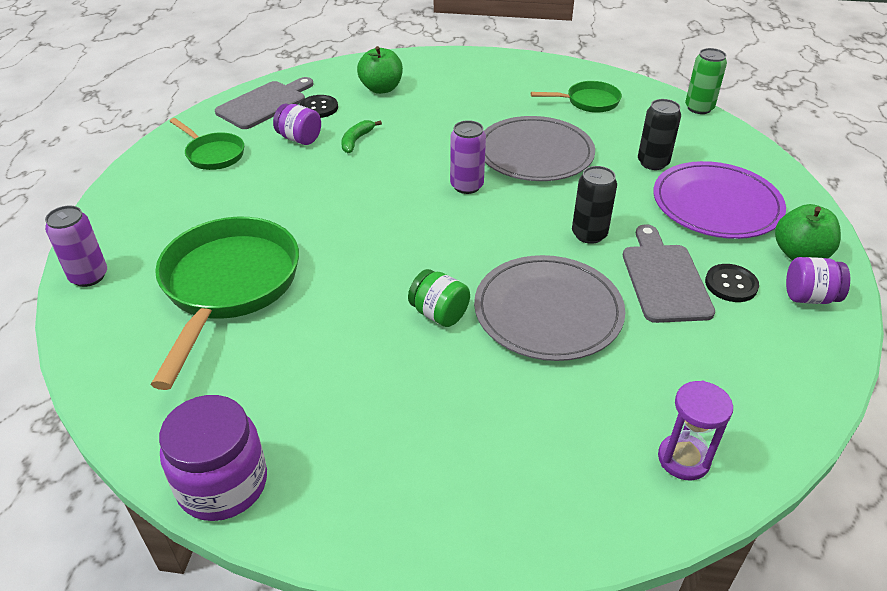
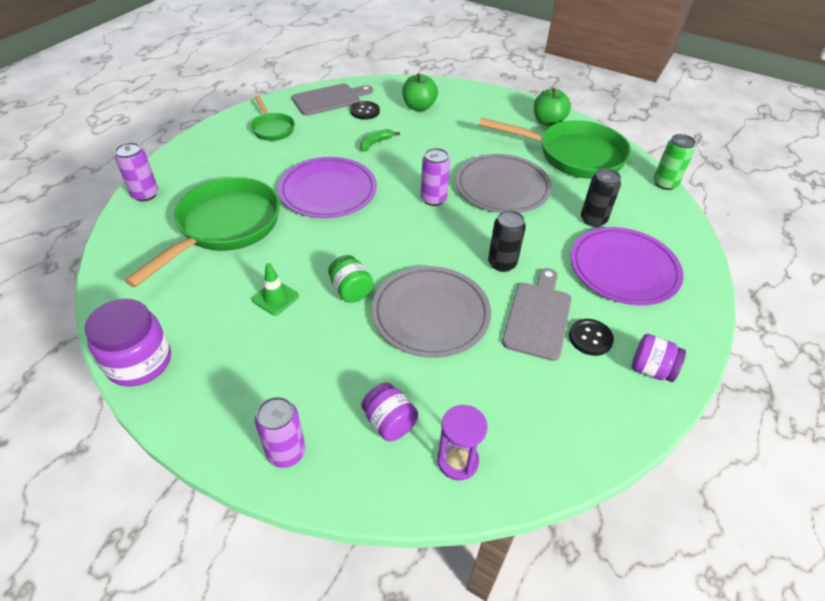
camera: 20 degrees right, 5 degrees up
purple jar [273,104,321,145] -> purple jar moved to [361,382,418,441]
green pan [531,81,622,113] -> green pan [479,118,631,179], size x1.97
green apple [775,204,841,260] -> green apple moved to [534,88,571,126]
none -> green traffic cone [252,263,299,316]
none -> purple can [255,397,305,468]
none -> purple plate [278,157,377,218]

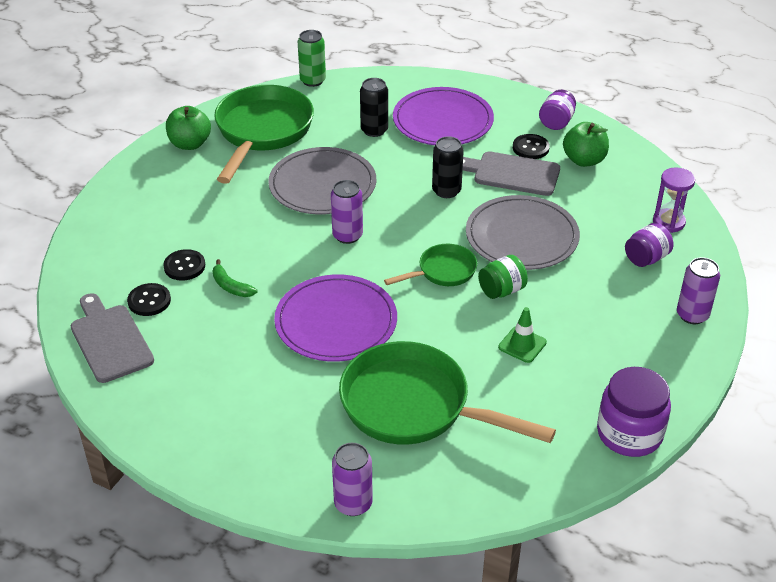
camera: 90 degrees left, 5 degrees down
green pan [251,96,295,141] -> green pan moved to [384,244,477,286]
green apple [402,73,438,111] -> green apple moved to [563,122,609,167]
none -> black button [163,249,205,281]

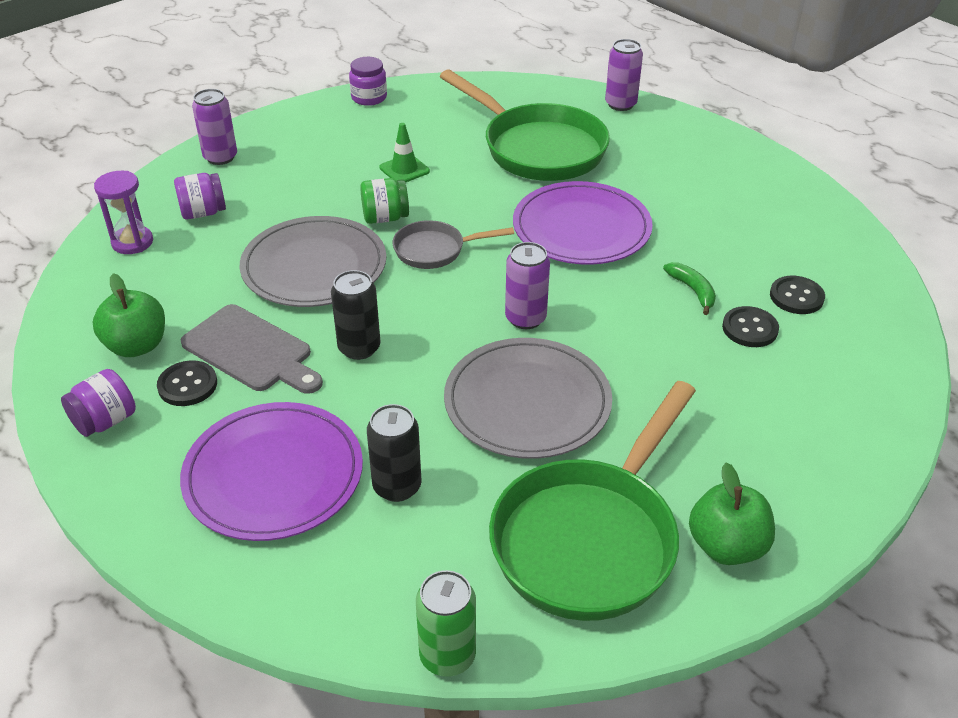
camera: 160 degrees left, 0 degrees up
grey cutting board [71,293,154,383] -> none
green pan [384,244,477,286] -> grey pan [393,220,514,269]
purple jar [597,367,671,457] -> purple jar [349,57,387,106], size x0.62

